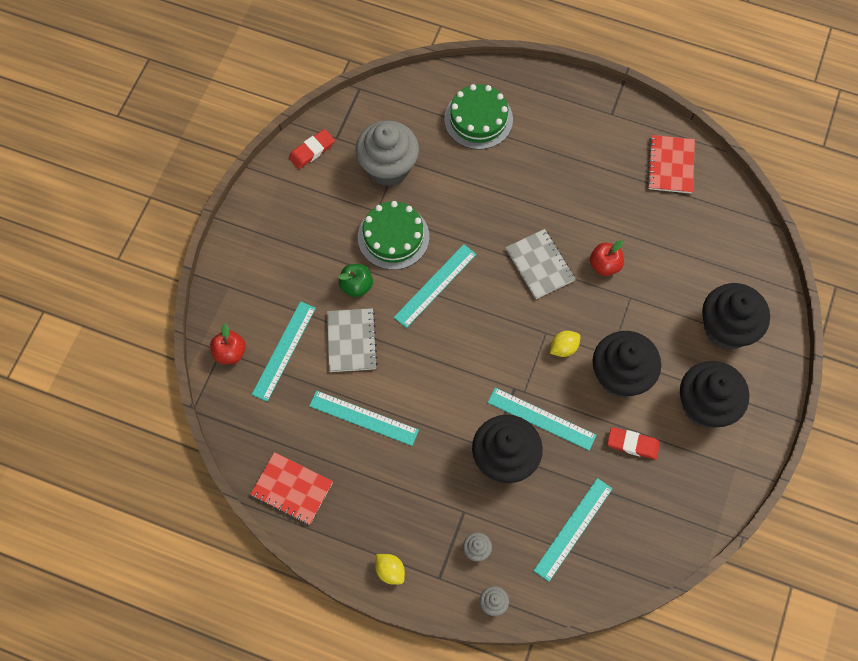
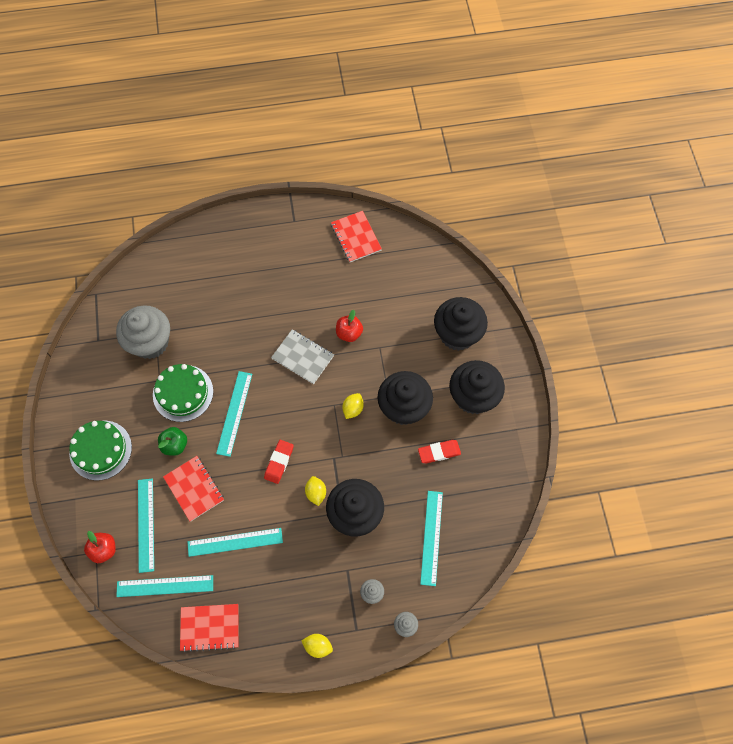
camera: 30 degrees left, 0 degrees up
red eraser [289,129,335,169] -> red eraser moved to [264,440,294,484]
grey notebook [327,308,378,372] -> red notebook [163,456,224,522]
green cake [444,84,513,150] -> green cake moved to [69,421,132,481]
turquoise ruler [488,388,596,450] -> turquoise ruler moved to [116,575,213,597]
none -> yellow lemon [305,476,326,506]

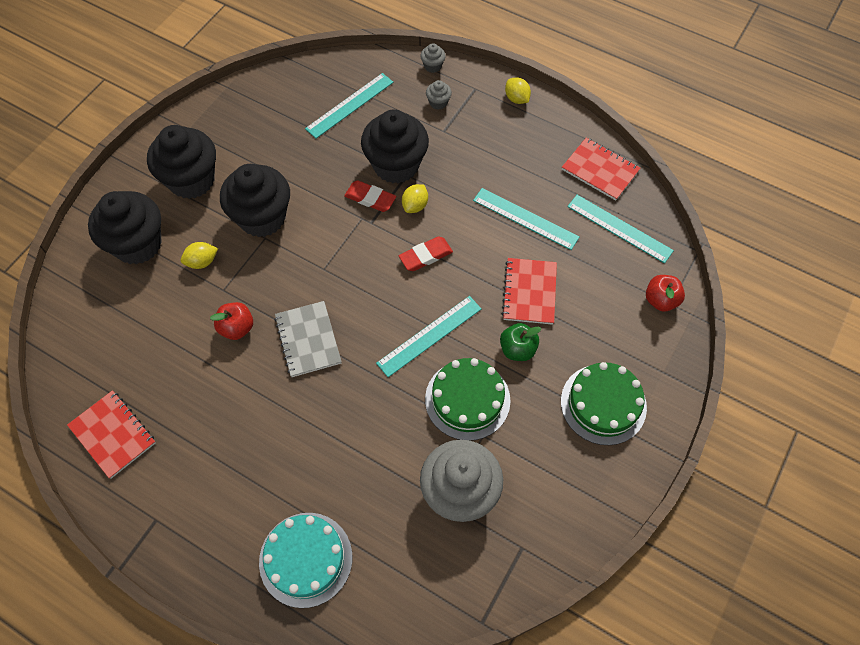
camera: 140 degrees left, 5 degrees down
turquoise ruler [138,478,154,573] -> none
red notebook [331,211,382,262] -> red notebook turned 60 degrees counterclockwise [67,390,156,479]
yellow lemon [342,393,364,419] -> yellow lemon moved to [181,242,218,269]
red eraser [418,440,461,463] -> red eraser moved to [344,180,396,212]
none -> turquoise cake [259,513,352,608]

